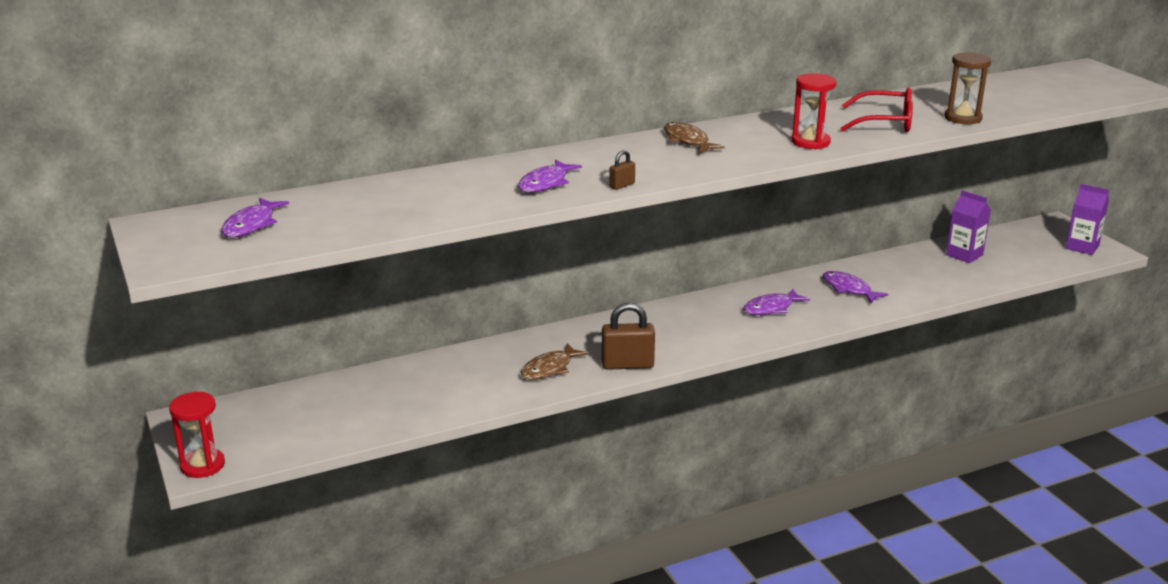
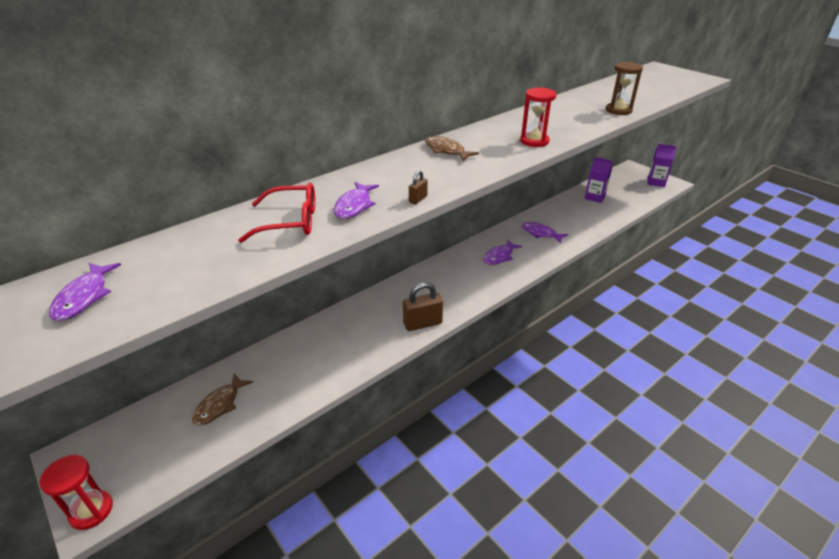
camera: 15 degrees left, 10 degrees up
brown fish [521,343,589,380] -> brown fish moved to [192,374,253,426]
red glasses [840,88,913,132] -> red glasses moved to [238,183,315,243]

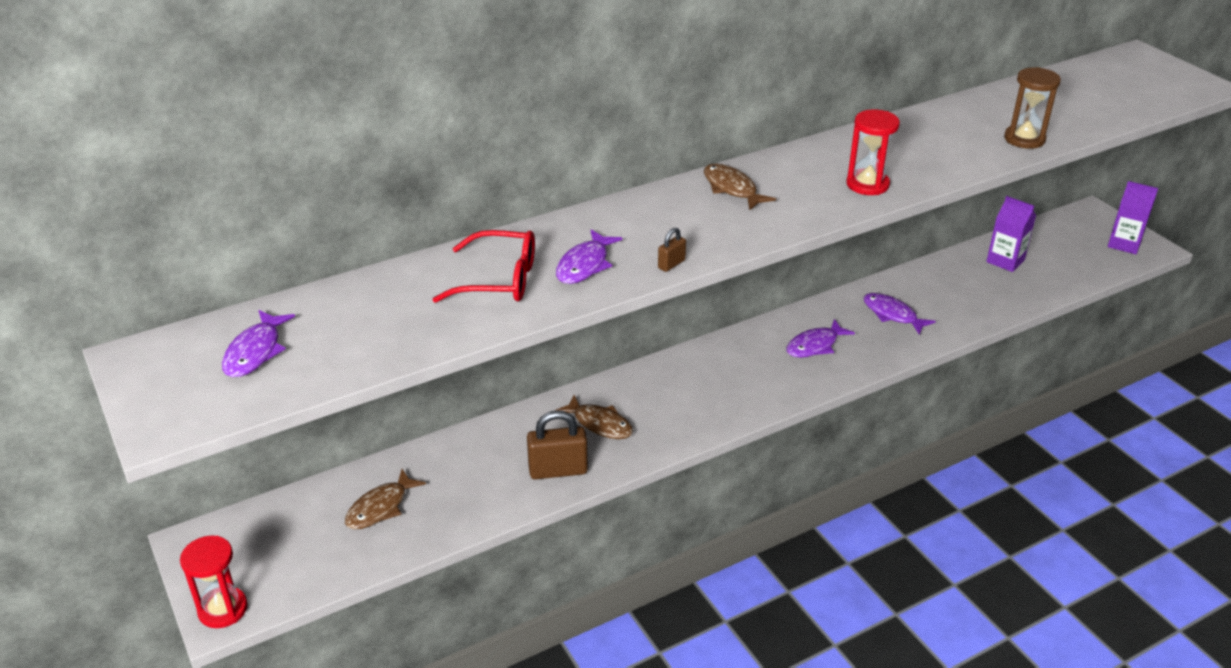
camera: 10 degrees right, 0 degrees up
brown padlock [403,282,443,331] -> brown padlock moved to [527,410,588,479]
none -> brown fish [556,395,633,439]

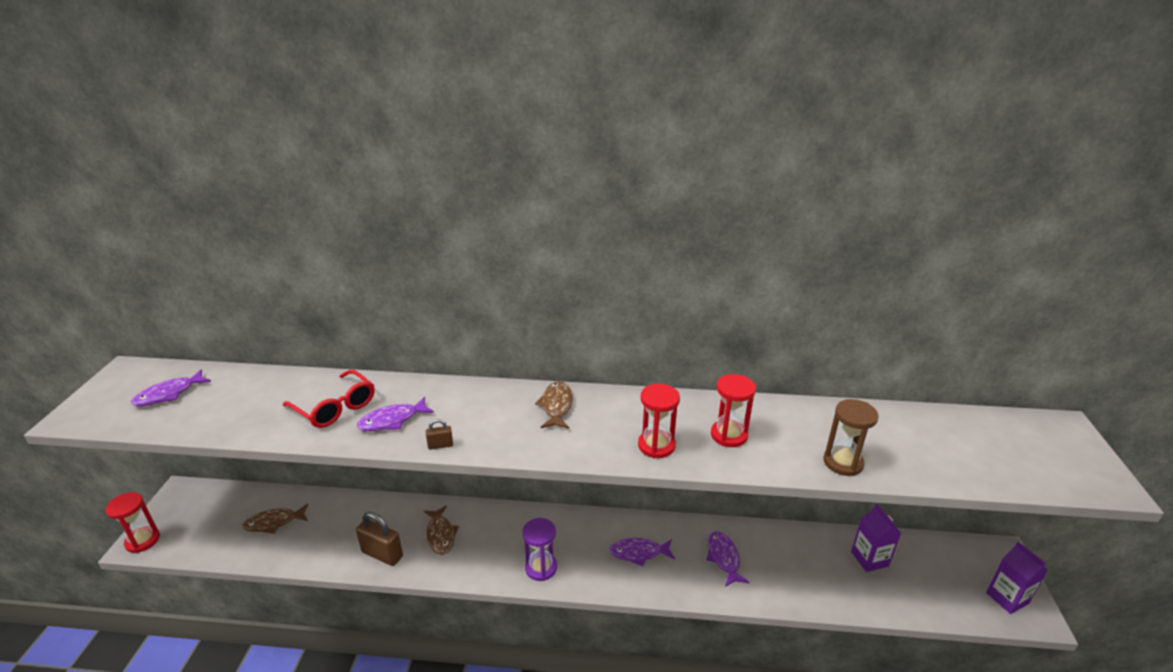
camera: 35 degrees right, 5 degrees down
none -> purple hourglass [522,518,557,581]
none -> red hourglass [711,374,756,447]

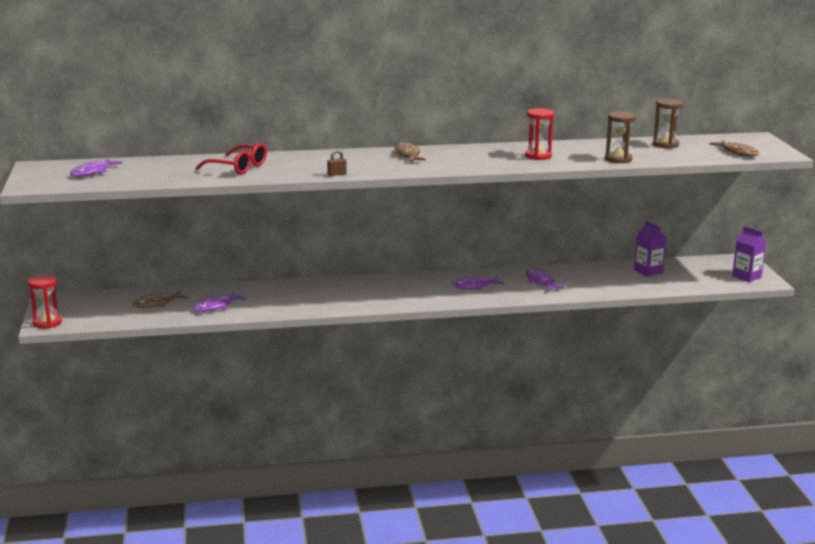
camera: 15 degrees left, 10 degrees down
brown padlock [356,512,403,566] -> none
purple fish [357,397,434,431] -> purple fish moved to [193,292,246,312]
brown fish [424,506,459,555] -> brown fish moved to [709,140,759,157]
purple hourglass [522,518,557,581] -> none
red hourglass [638,384,680,458] -> none
none -> brown hourglass [653,99,683,149]

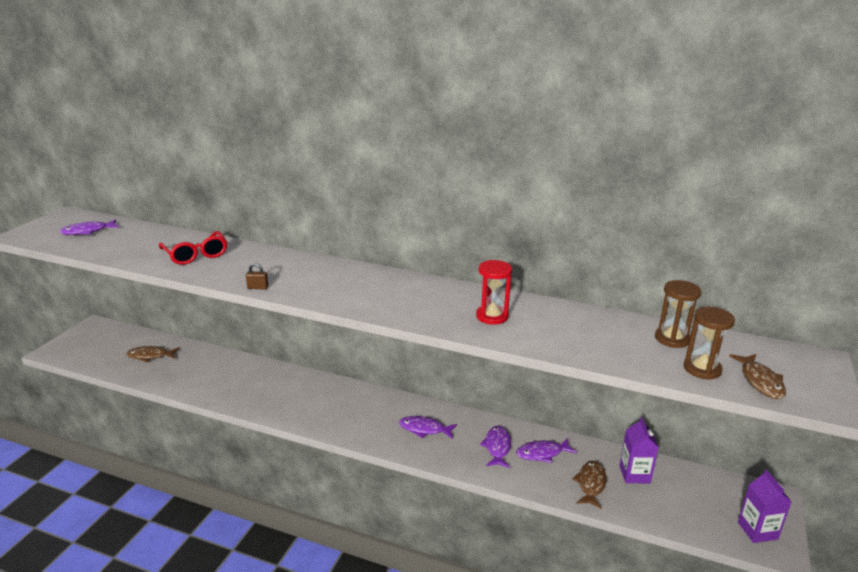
camera: 30 degrees right, 5 degrees up
red hourglass [28,274,62,328] -> none
purple fish [193,292,246,312] -> purple fish moved to [516,438,577,463]
brown fish [392,142,425,162] -> brown fish moved to [572,461,607,509]
brown hourglass [605,111,636,163] -> brown hourglass moved to [684,307,735,380]

